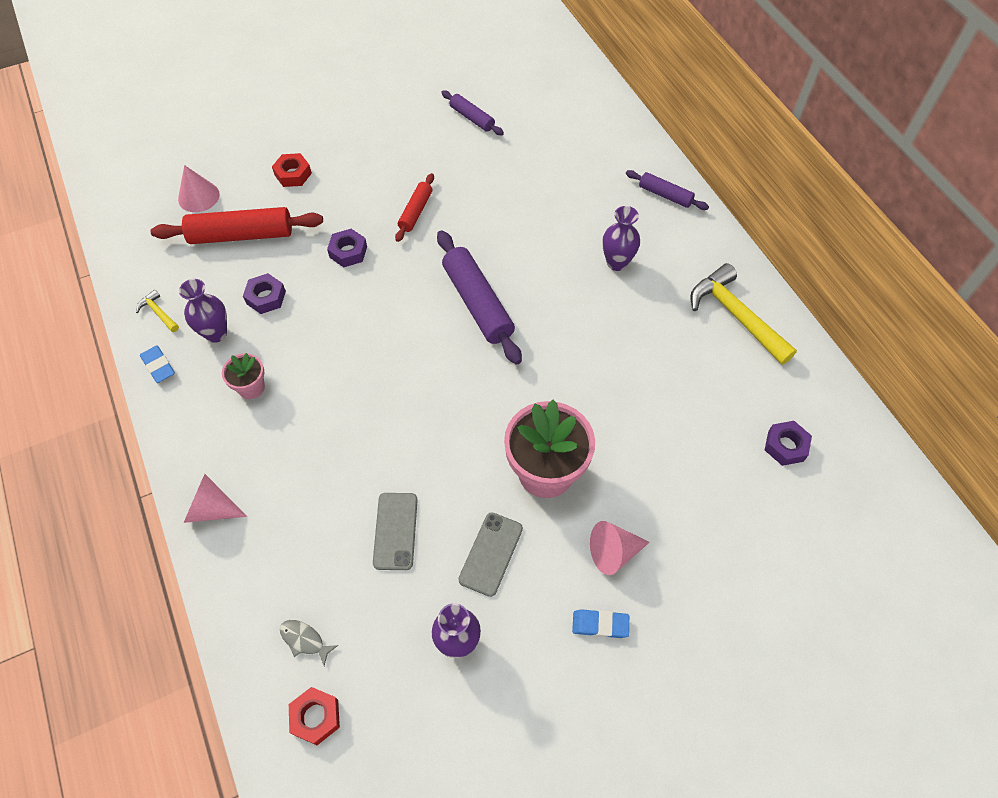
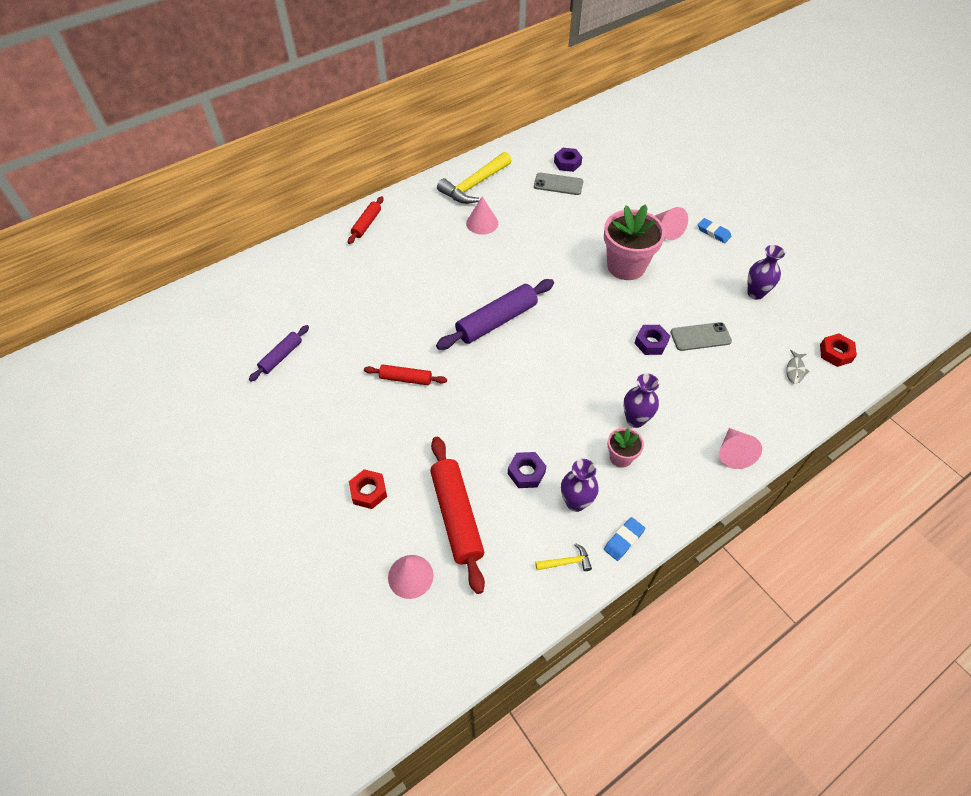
camera: 100 degrees left, 5 degrees down
yellow hammer [136,290,179,332] -> yellow hammer turned 135 degrees counterclockwise [535,543,592,571]
purple nut [327,229,367,267] -> purple nut moved to [634,325,670,355]
grey phone [458,512,523,597] -> grey phone moved to [534,173,583,195]
blue eraser [572,609,629,638] -> blue eraser turned 45 degrees counterclockwise [698,218,731,243]
purple vase [602,206,640,271] -> purple vase moved to [623,373,659,428]
purple rolling pin [626,170,709,210] -> red rolling pin [348,196,384,244]
none -> pink cone [466,197,498,235]

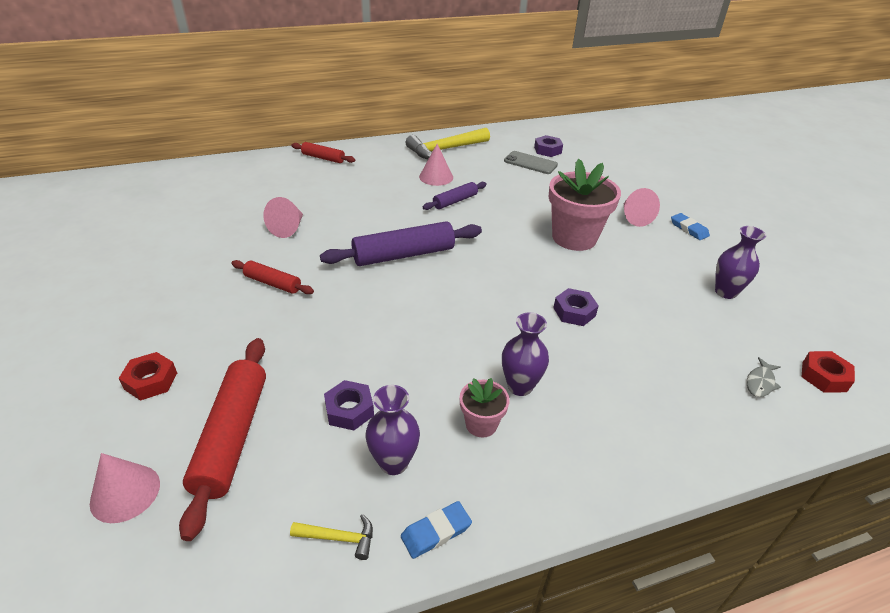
camera: 15 degrees right, 15 degrees down
purple rolling pin [249,325,309,382] -> purple rolling pin moved to [423,182,487,210]
red rolling pin [348,196,384,244] -> red rolling pin turned 75 degrees clockwise [291,142,355,163]
grey phone [671,322,732,351] -> none
pink cone [719,428,762,469] -> pink cone moved to [263,197,303,238]

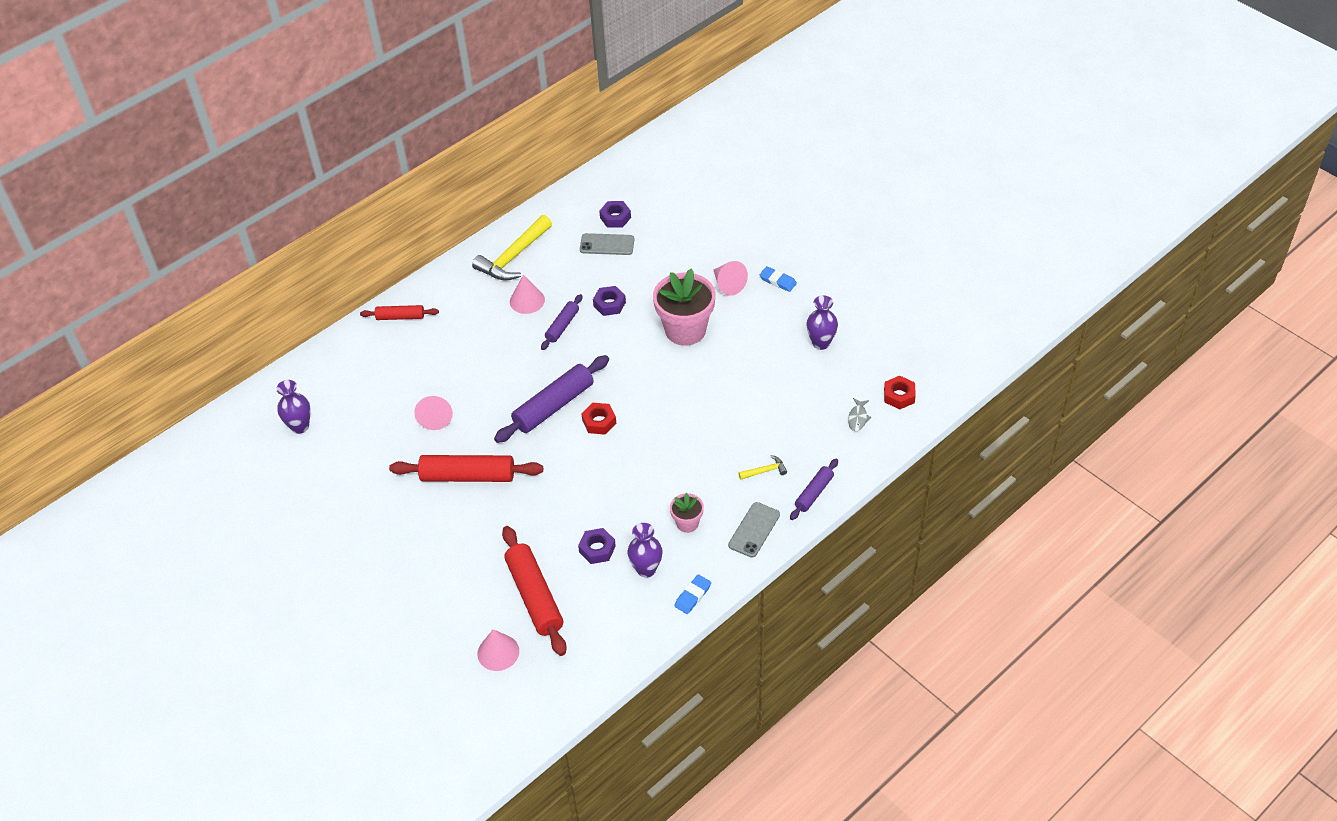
camera: 20 degrees left, 10 degrees up
red nut [119,352,177,401] -> red nut moved to [581,403,616,435]
red rolling pin [231,260,314,294] -> red rolling pin [389,455,543,482], size x1.79
yellow hammer [290,514,373,560] -> yellow hammer moved to [738,455,787,480]
purple vase [502,312,549,396] -> purple vase moved to [276,380,311,434]
purple nut [553,288,599,326] -> purple nut moved to [593,286,626,316]
none -> grey phone [728,502,780,558]
none -> purple rolling pin [790,459,838,520]

